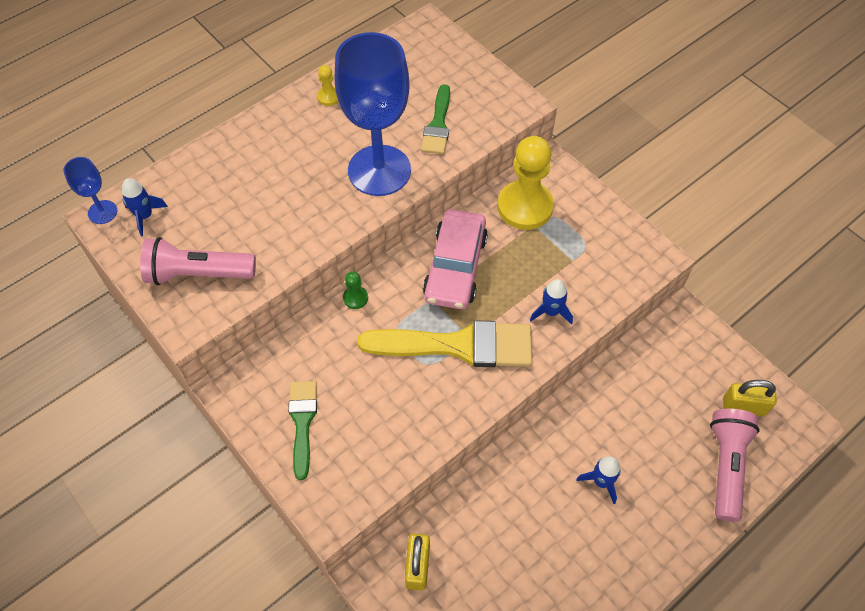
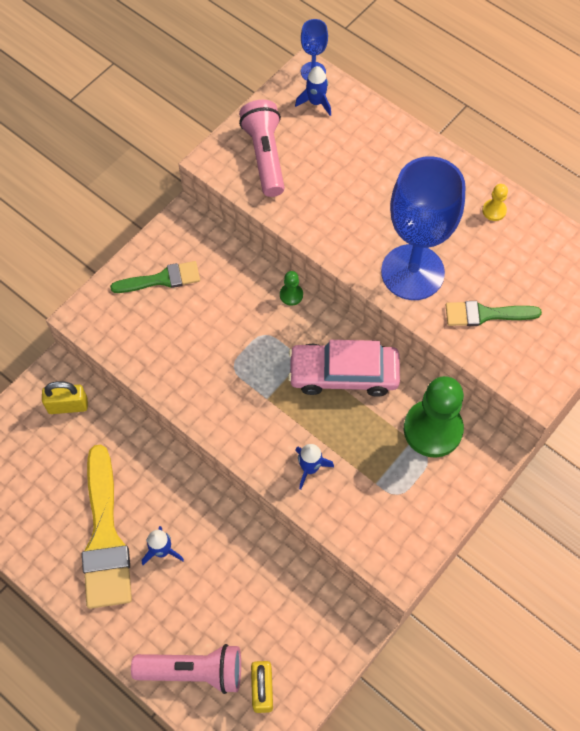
camera: 80 degrees right, 5 degrees up
yellow brush [358,320,532,367] -> yellow brush moved to [82,445,132,609]
yellow pawn [498,136,554,230] -> green pawn [404,376,464,458]

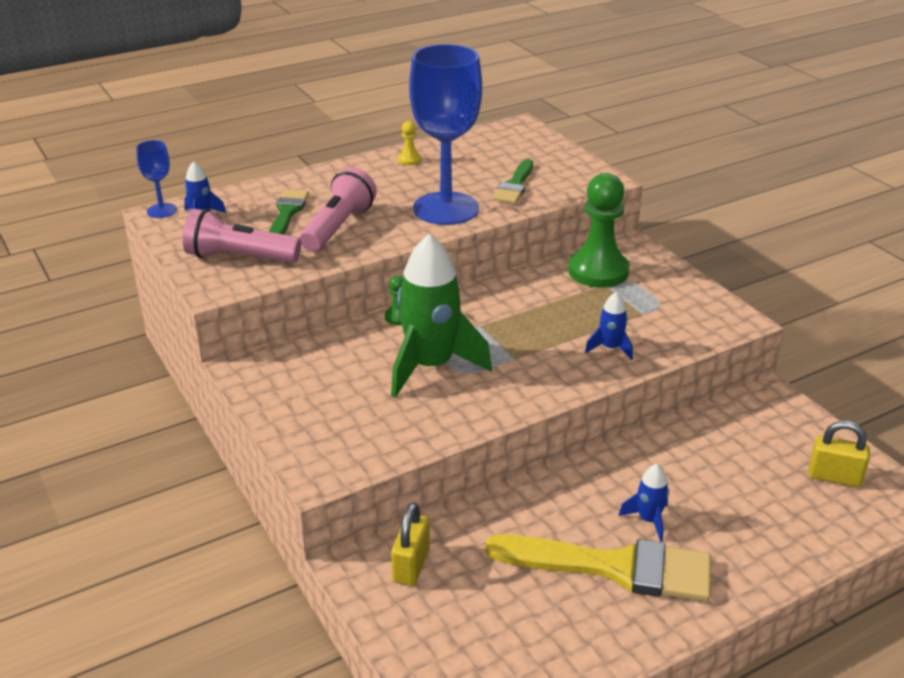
camera: 70 degrees left, 30 degrees down
green brush [110,261,200,293] -> green brush moved to [269,189,309,234]
pink flashlight [131,644,241,694] -> pink flashlight moved to [300,167,377,252]
pink car [288,340,400,397] -> none
none -> green rocket [391,234,492,398]

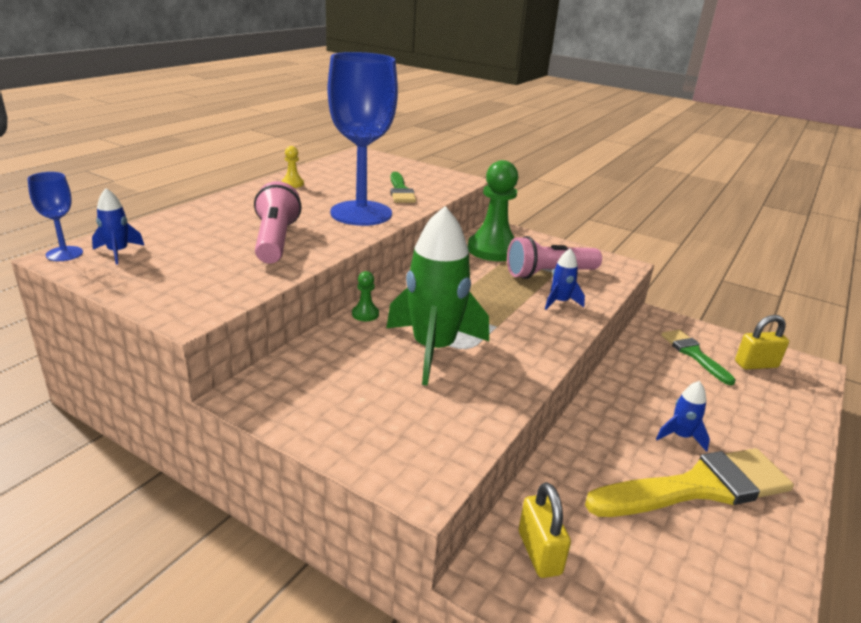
camera: 30 degrees left, 5 degrees down
pink flashlight [183,208,301,263] -> pink flashlight moved to [507,236,602,279]
green brush [269,189,309,234] -> green brush moved to [661,330,736,385]

